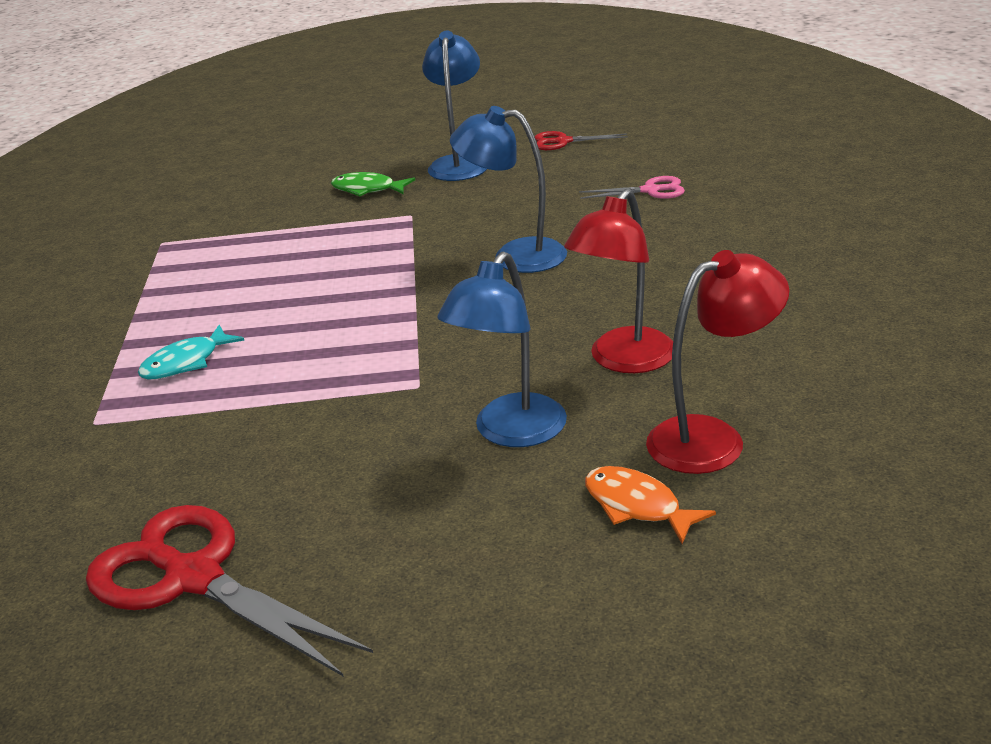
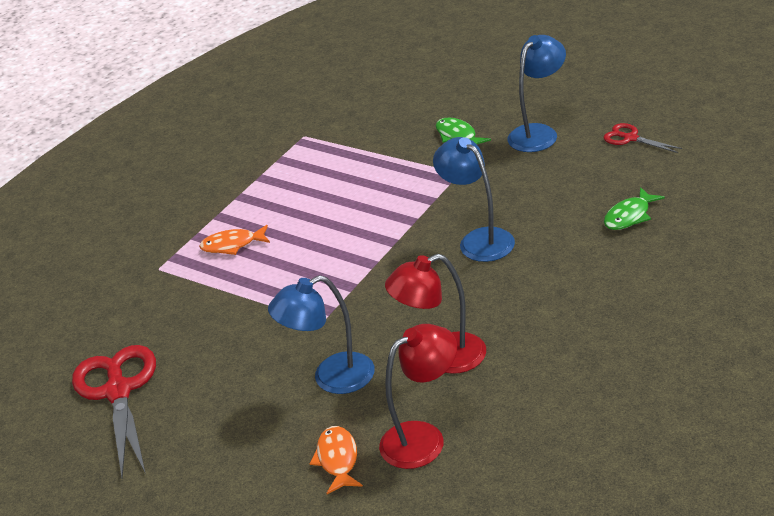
camera: 40 degrees right, 5 degrees up
turquoise fish [138,325,244,379] -> orange fish [199,225,270,255]
pink scissors [579,176,685,199] -> green fish [604,187,665,230]
red lamp [646,250,790,474] -> red lamp turned 45 degrees counterclockwise [379,324,457,469]

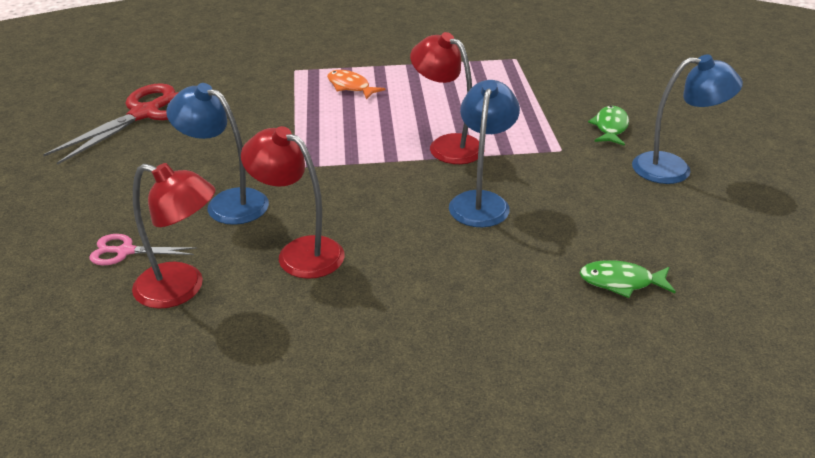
camera: 45 degrees right, 0 degrees up
orange fish [310,426,363,494] -> pink scissors [89,234,197,265]
red scissors [603,123,682,153] -> none
none -> red lamp [410,32,485,164]

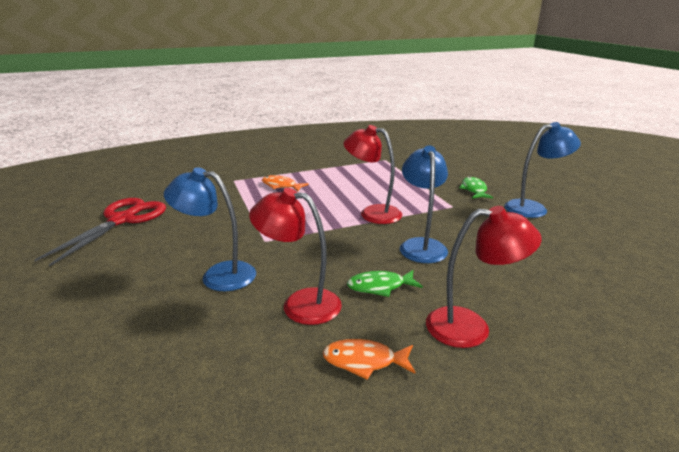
camera: 15 degrees left, 10 degrees down
pink scissors [89,234,197,265] -> none
red lamp [132,163,215,309] -> red lamp moved to [426,206,542,348]
green fish [580,260,676,298] -> green fish moved to [347,270,423,297]
none -> orange fish [323,339,415,380]

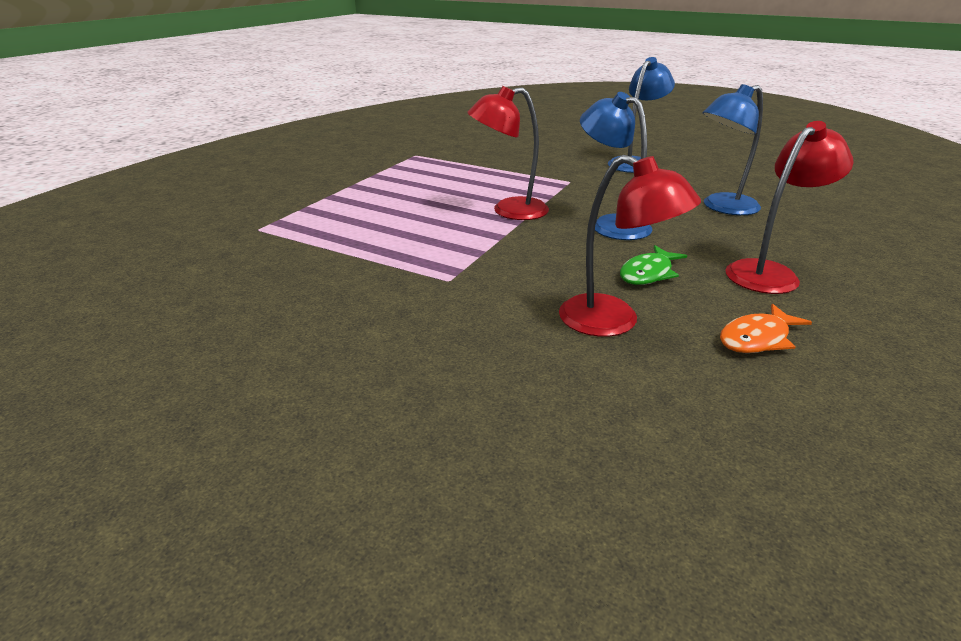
camera: 40 degrees left, 5 degrees up
red scissors [35,198,166,266] -> none
blue lamp [164,167,256,291] -> blue lamp moved to [703,84,763,215]
red lamp [249,188,342,325] -> red lamp turned 120 degrees counterclockwise [559,155,701,337]
orange fish [262,175,309,191] -> none
green fish [459,176,493,199] -> none

